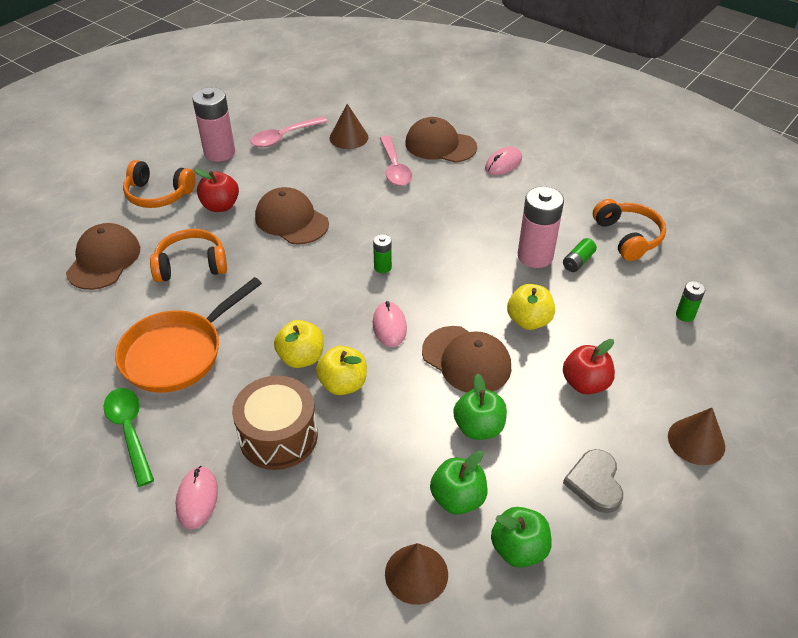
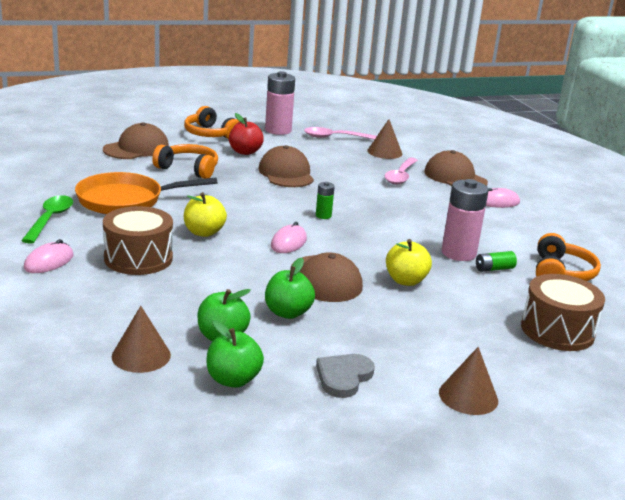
camera: 30 degrees right, 20 degrees down
yellow apple [316,346,367,395] -> none
red apple [563,339,615,394] -> none
green battery [676,281,705,322] -> brown drum [521,274,605,351]

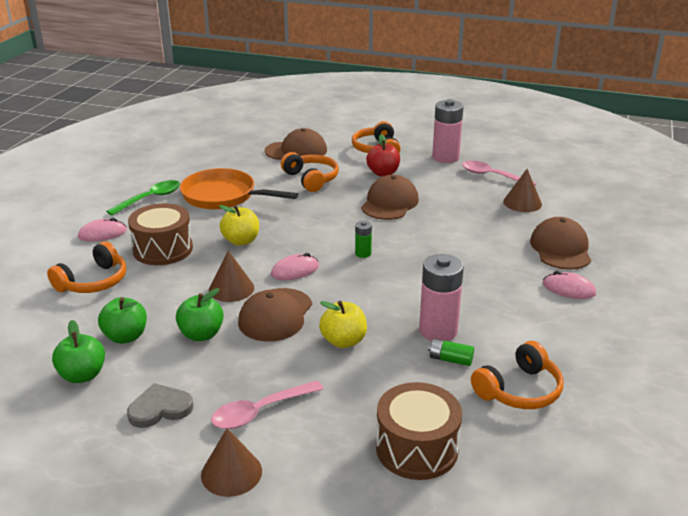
camera: 40 degrees right, 5 degrees up
brown cone [112,306,171,373] -> brown cone moved to [209,250,254,302]
pink spoon [385,158,418,184] -> pink spoon moved to [211,380,324,429]
none -> orange headphones [47,241,126,293]

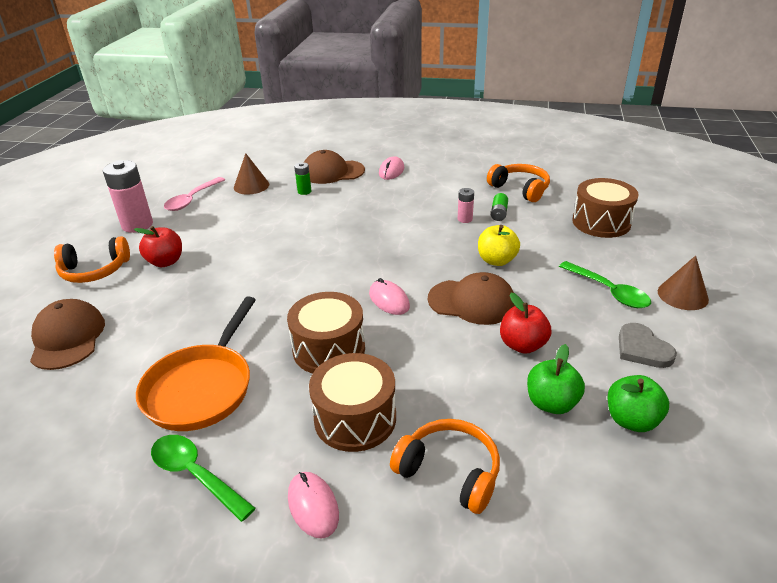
camera: 95 degrees left, 5 degrees up
green apple [176,288,224,341] -> red apple [500,293,552,354]
brown cone [209,250,254,302] -> none
pink spoon [211,380,324,429] -> green spoon [559,261,651,308]
yellow apple [219,205,259,246] -> brown drum [287,292,365,373]
orange headphones [281,152,339,192] -> none
green battery [355,221,372,258] -> green battery moved to [294,162,311,195]
brown cap [361,175,419,220] -> none
pink battery [419,254,464,341] -> pink battery [458,188,474,223], size x0.49

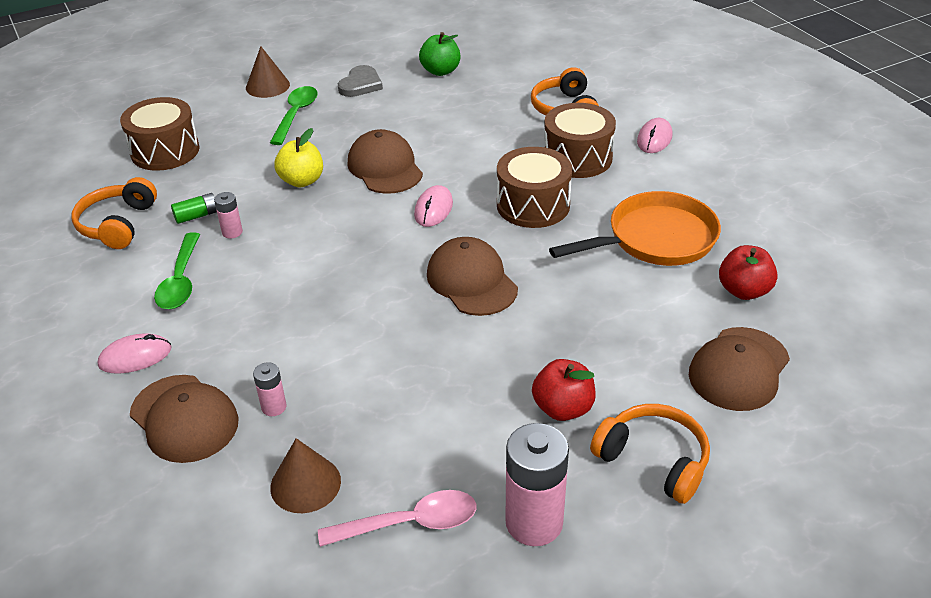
camera: 130 degrees left, 5 degrees up
green spoon [151,435,255,522] -> green spoon moved to [154,232,200,309]
green battery [294,162,311,195] -> pink battery [253,362,286,416]
red apple [500,293,552,354] -> red apple moved to [719,245,778,300]
green apple [527,344,585,414] -> none
none -> brown cap [427,237,518,316]

